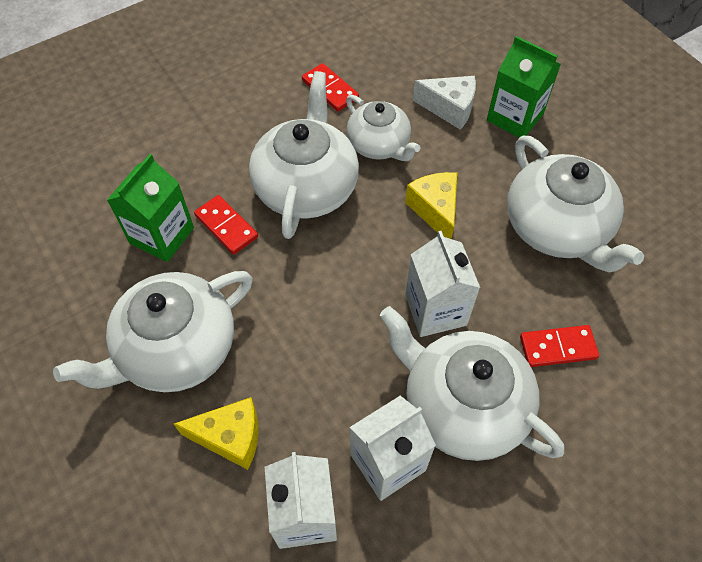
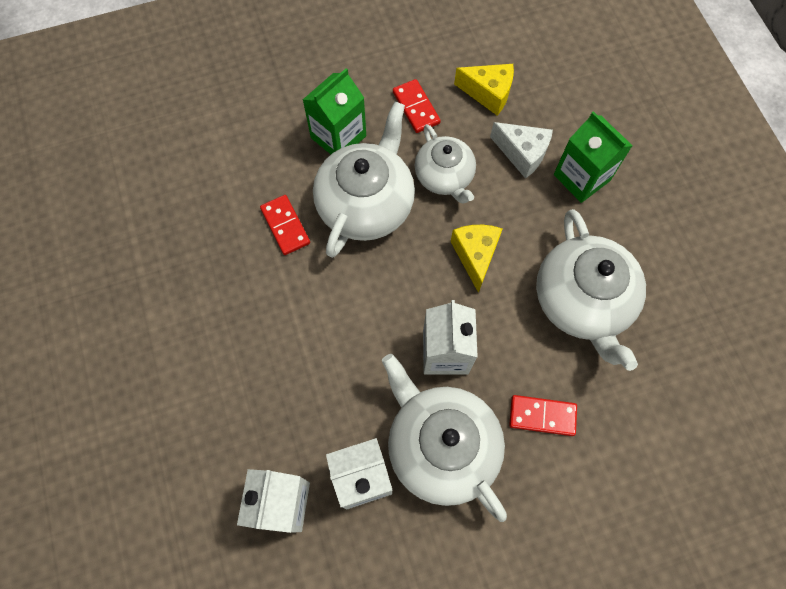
camera: 15 degrees right, 10 degrees up
white teapot [53,271,253,392] -> none
green carton [107,154,194,262] -> green carton moved to [303,68,366,154]
yellow cheese [174,397,259,470] -> yellow cheese moved to [454,64,514,115]

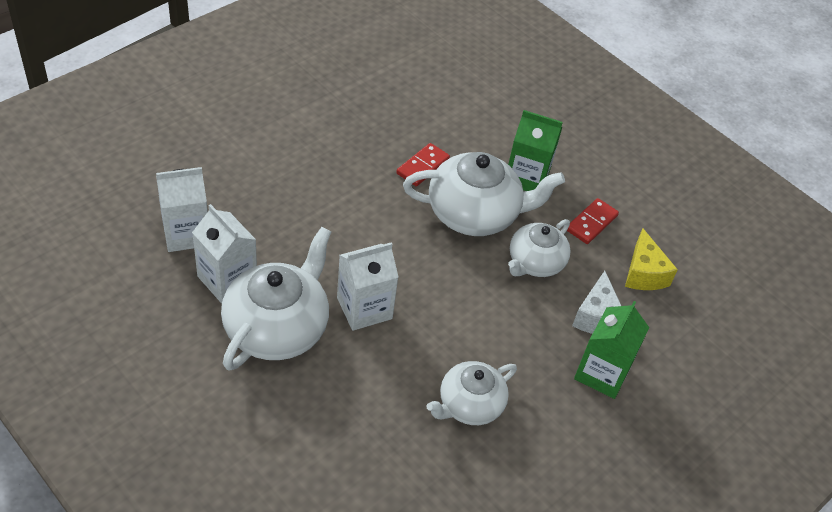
camera: 60 degrees right, 20 degrees down
yellow cheese [451,225,503,293] -> none
red domino [509,395,577,436] -> none
white teapot [536,209,646,371] -> white teapot [427,361,517,425], size x0.62

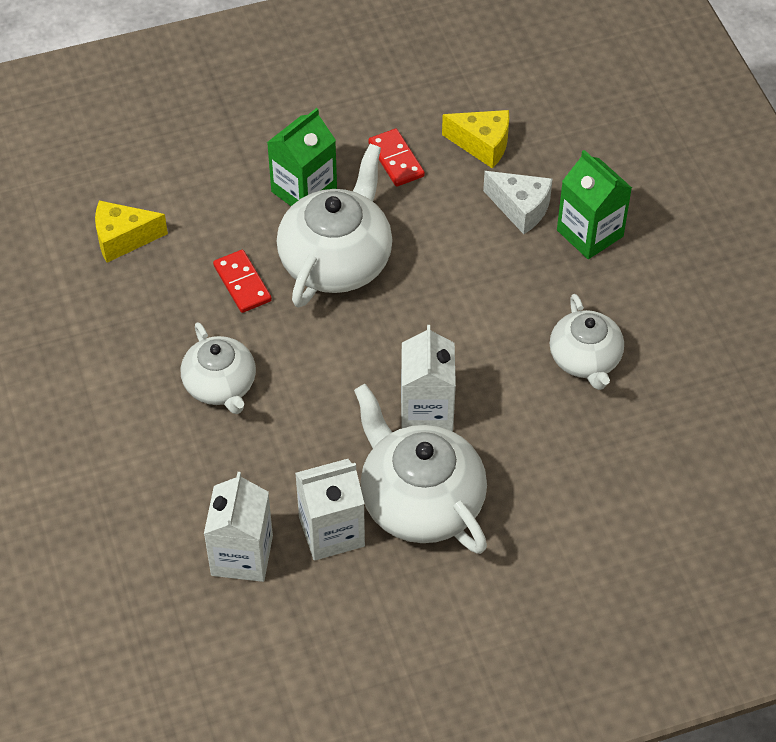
camera: 60 degrees left, 5 degrees up
white teapot [508,219,571,277] -> white teapot moved to [181,322,256,414]
none -> yellow cheese [95,200,168,263]

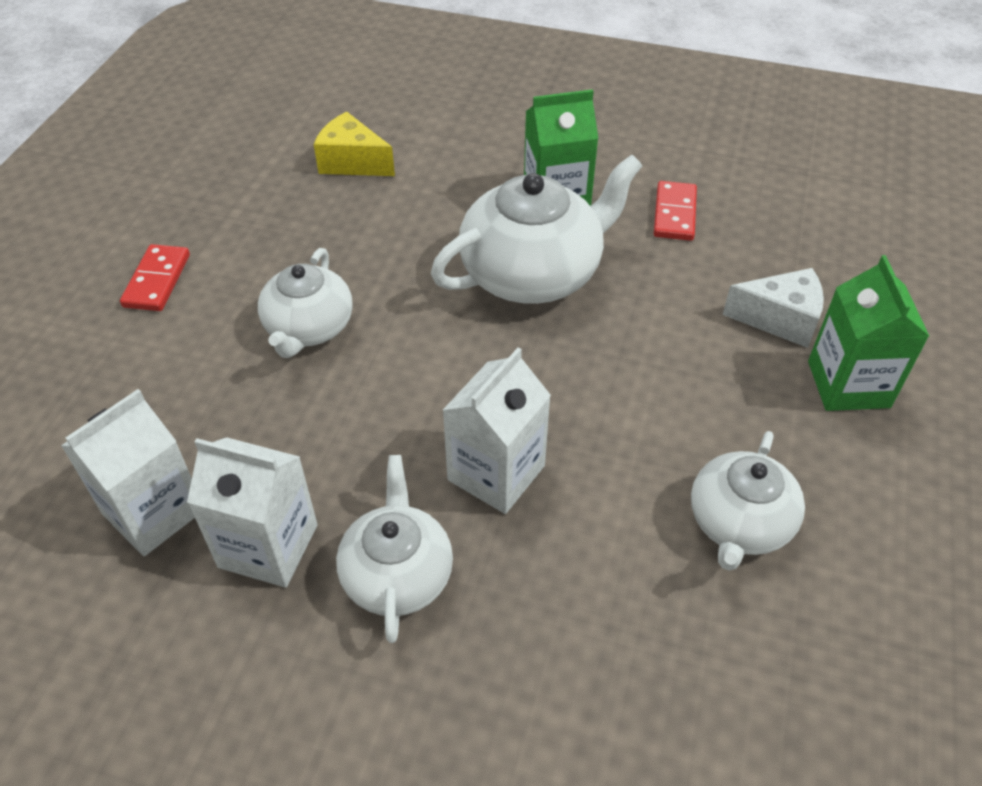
camera: 35 degrees right, 5 degrees down
red domino [213,250,272,313] -> red domino moved to [120,244,190,311]
white teapot [354,384,487,554] -> white teapot [336,455,453,643], size x0.62
yellow cheese [442,110,509,168] -> none
white cheese [483,171,553,234] -> white cheese turned 60 degrees counterclockwise [722,268,824,348]

